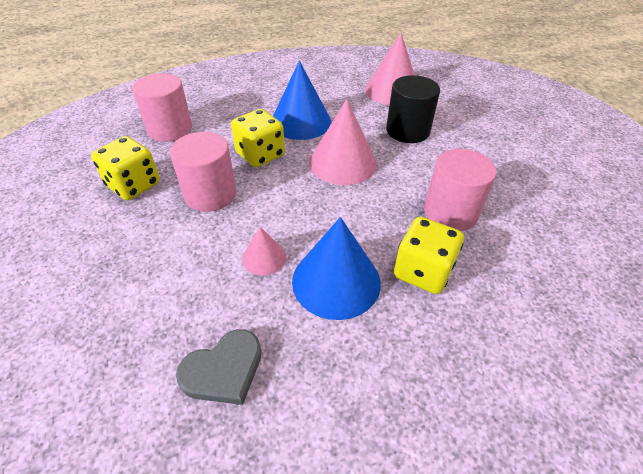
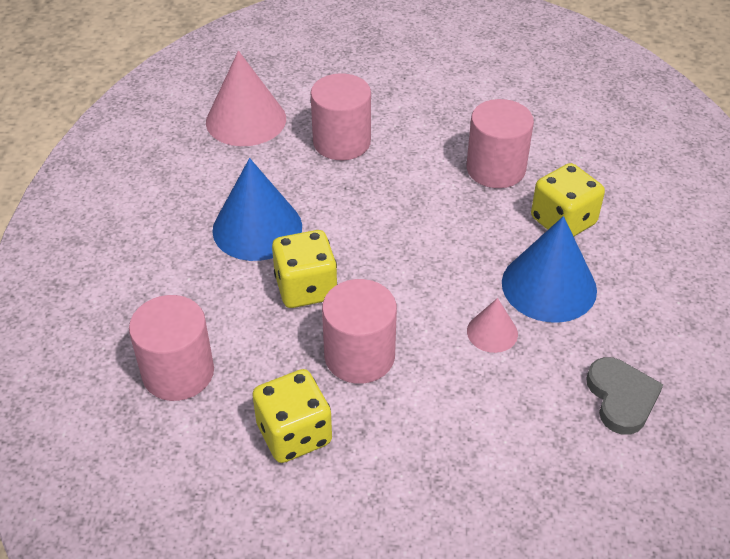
camera: 65 degrees left, 0 degrees up
pink cone [309,99,377,185] -> none
black cylinder [386,75,440,143] -> pink cylinder [311,73,371,160]

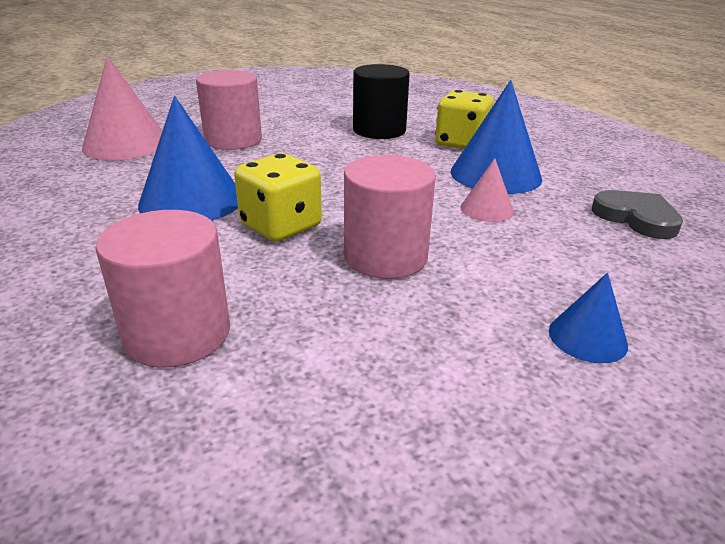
camera: 30 degrees left, 15 degrees down
yellow dice [252,369,332,463] -> none
pink cylinder [467,99,534,188] -> black cylinder [353,64,410,139]
none -> blue cone [549,273,628,363]

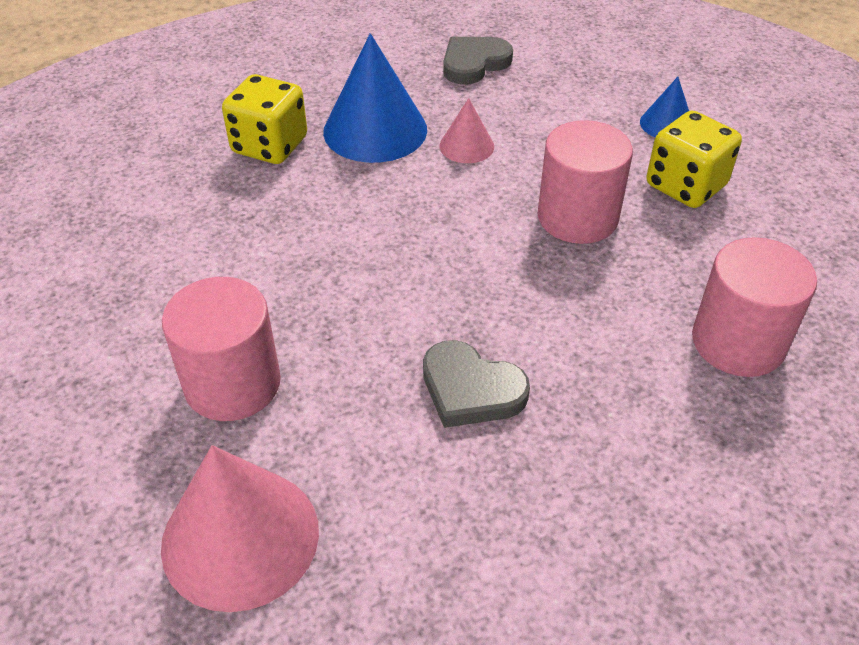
camera: 90 degrees left, 15 degrees up
blue cone [138,96,238,221] -> grey heart [423,340,530,428]
yellow dice [234,153,322,242] -> yellow dice moved to [646,111,742,208]
black cylinder [353,64,410,139] -> none

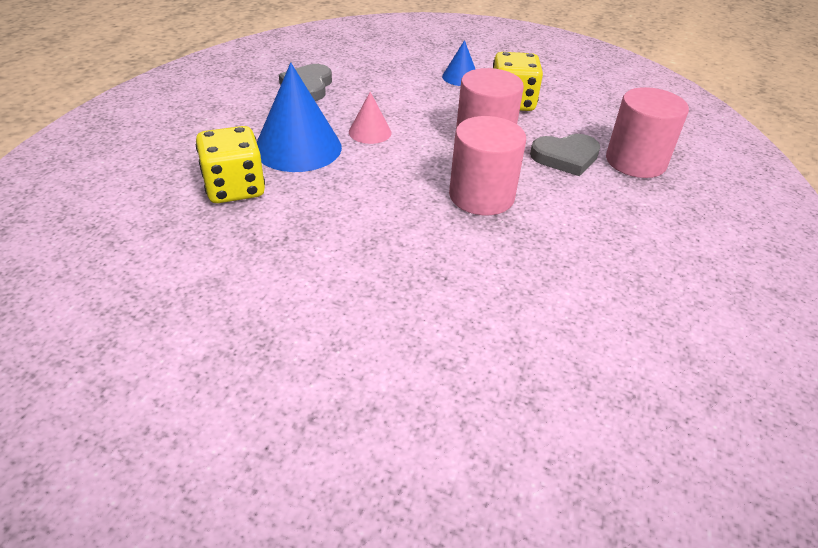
camera: 45 degrees left, 5 degrees down
pink cone [161,445,319,612] -> none
pink cylinder [162,277,281,421] -> pink cylinder moved to [449,116,526,215]
grey heart [423,340,530,428] -> grey heart moved to [530,134,600,176]

